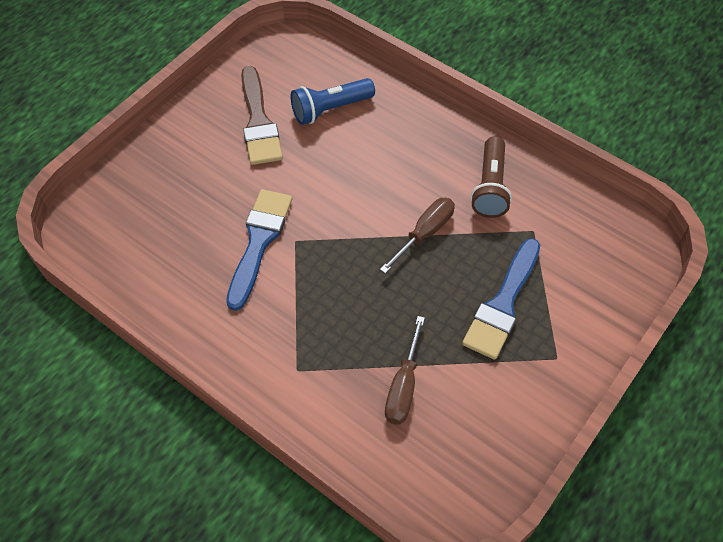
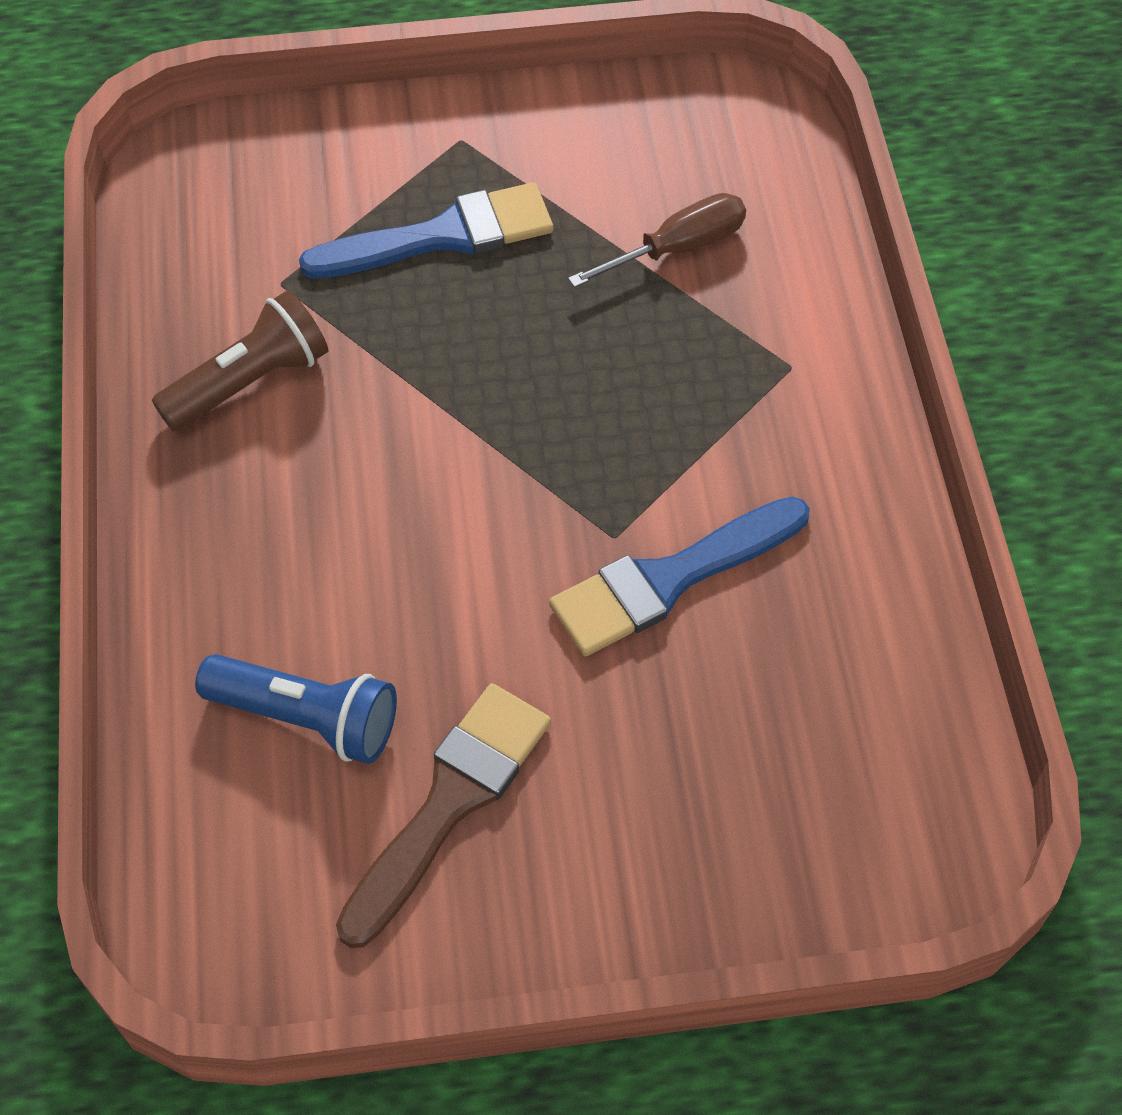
camera: 135 degrees left, 0 degrees up
brown screwdriver [380,198,455,274] -> none

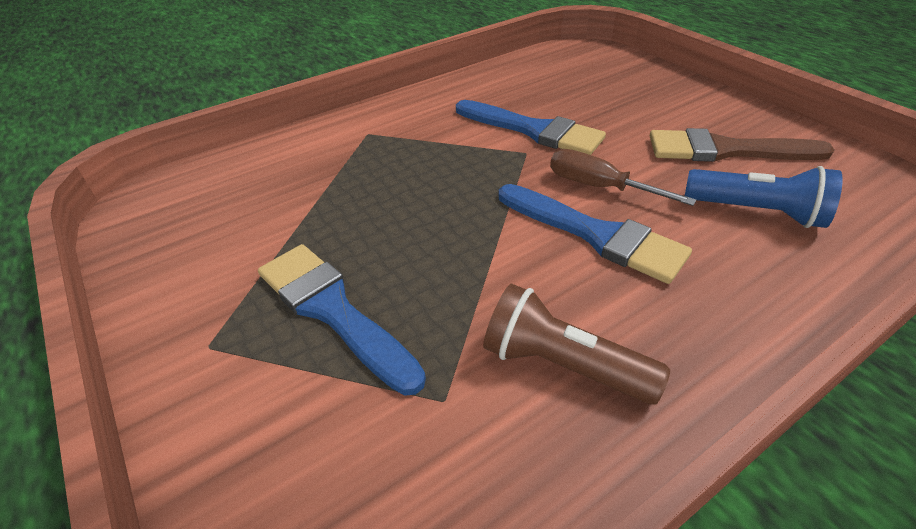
camera: 115 degrees left, 15 degrees down
blue flashlight [195,654,397,764] -> blue flashlight turned 120 degrees clockwise [685,166,843,228]
brown screwdriver [568,193,746,288] -> brown screwdriver moved to [550,149,696,206]
none -> blue brush [499,184,692,284]

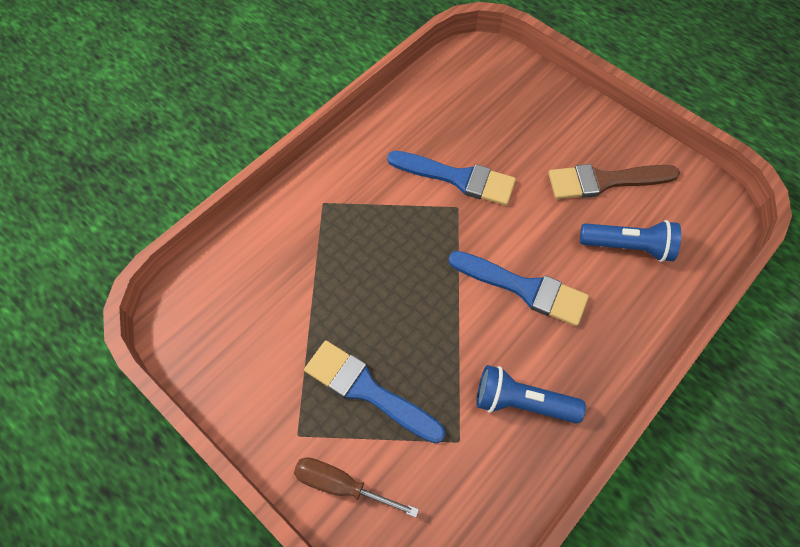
camera: 15 degrees left, 20 degrees up
brown flashlight [483,284,670,405] -> blue flashlight [476,365,586,424]
brown screwdriver [550,149,696,206] -> brown screwdriver moved to [294,457,419,518]

